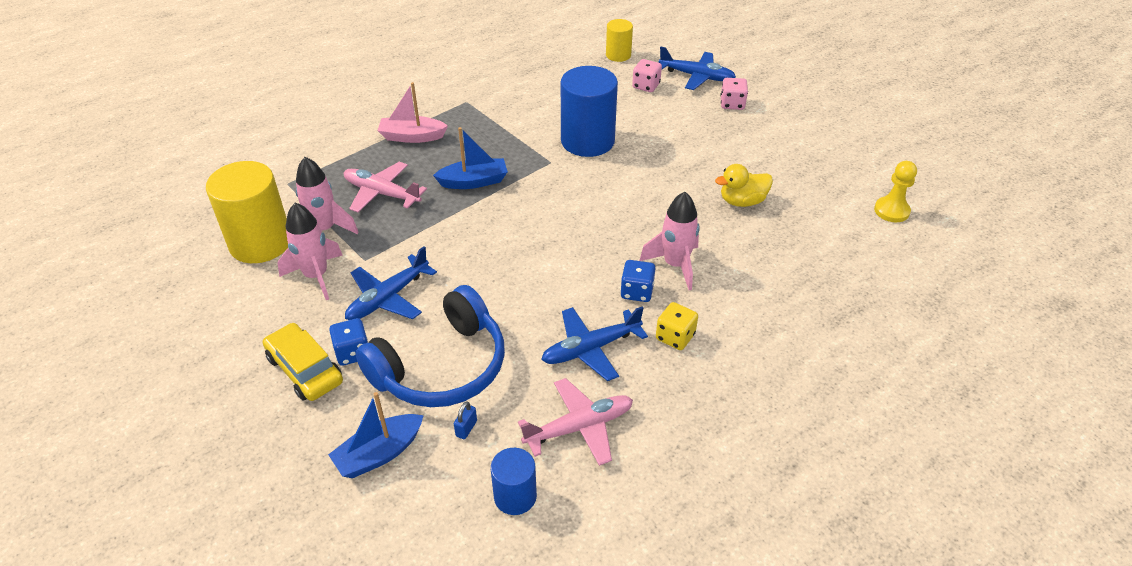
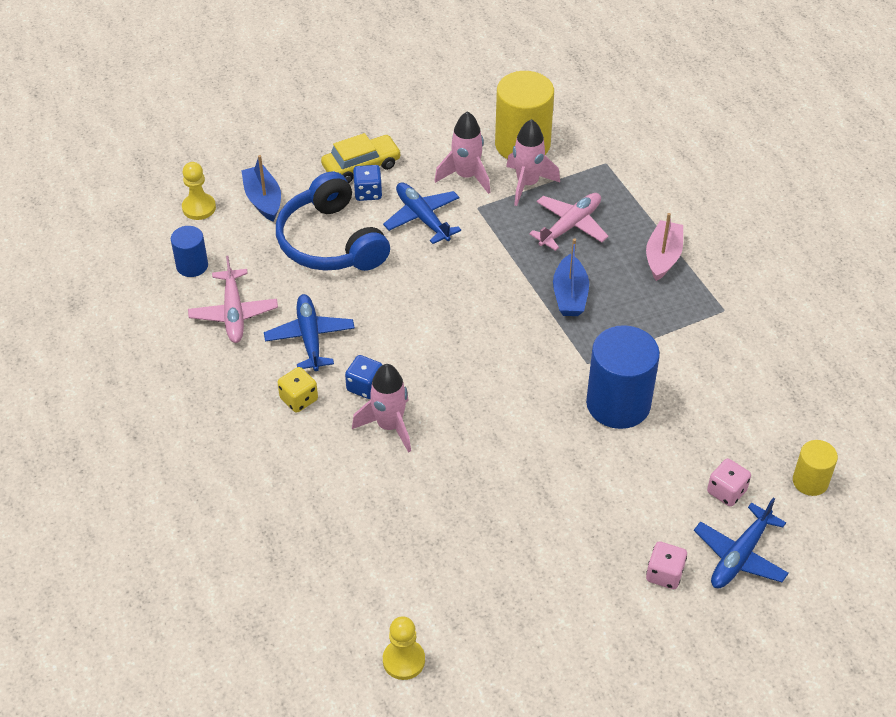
camera: 105 degrees right, 5 degrees up
blue padlock [454,401,477,439] -> none
yellow duck [715,164,773,207] -> none
none -> yellow pawn [182,162,216,220]

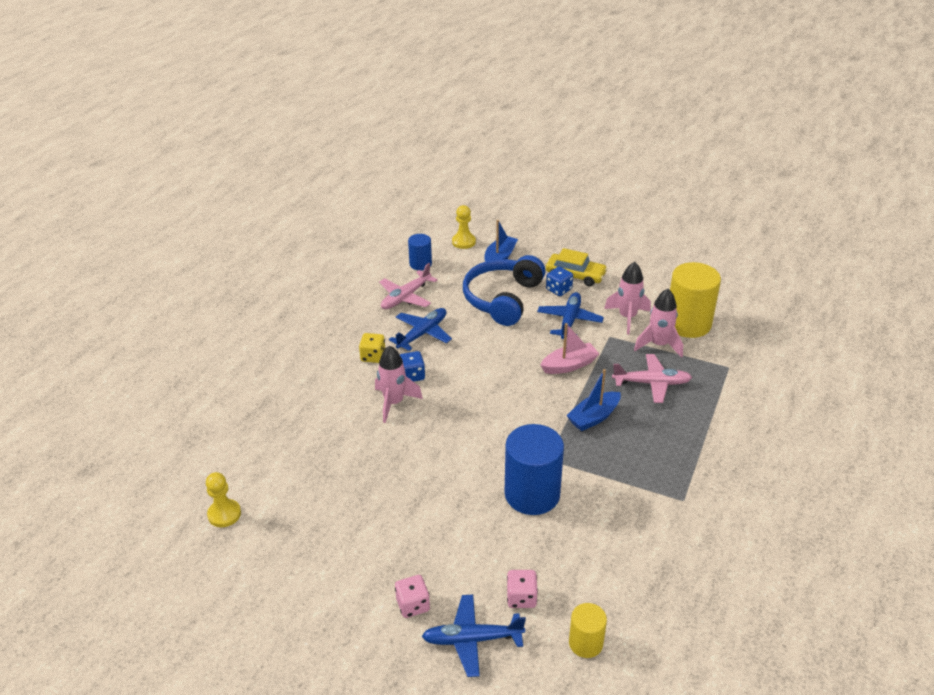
camera: 50 degrees right, 10 degrees down
pink boat [646,213,683,281] -> pink boat moved to [540,323,599,374]

